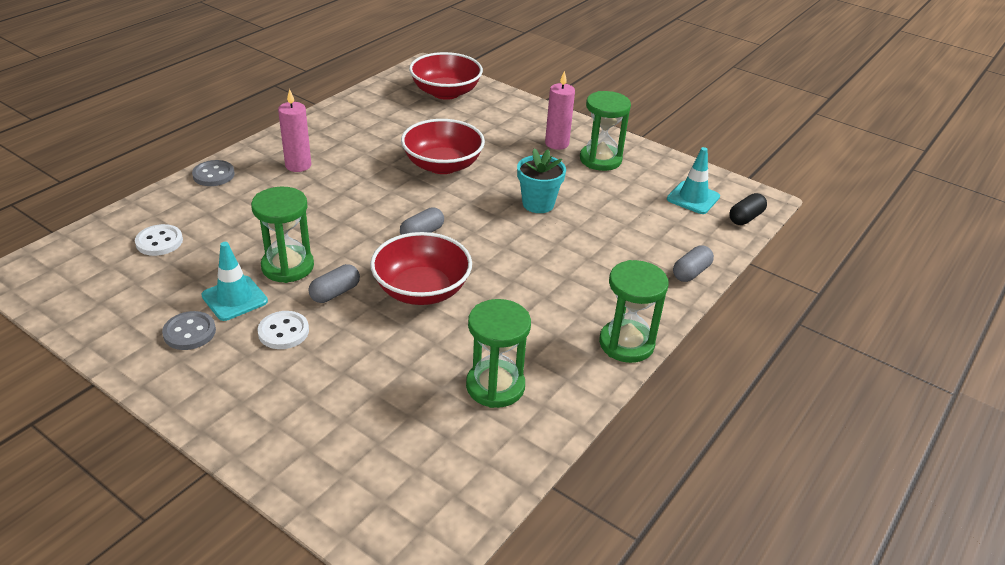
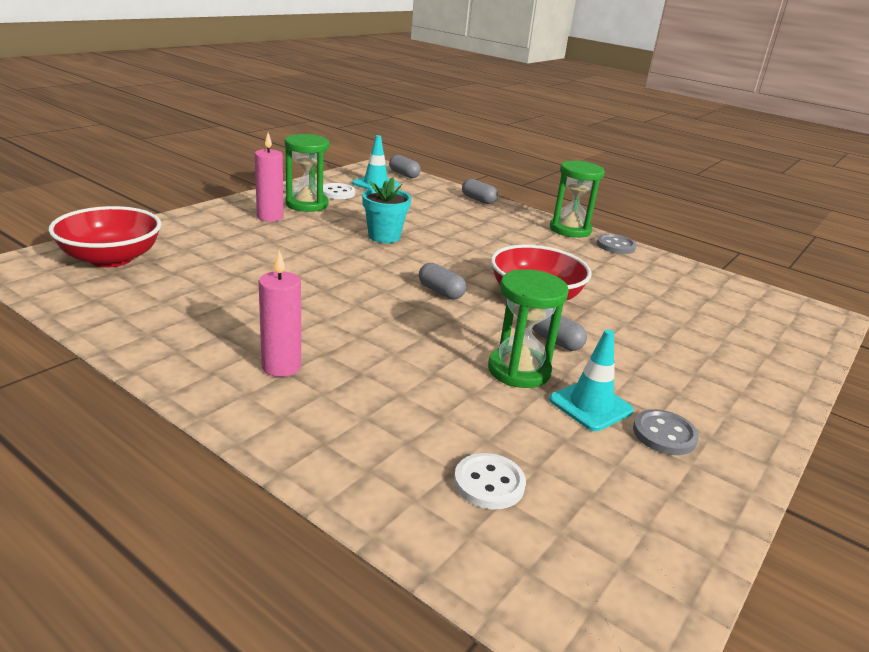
camera: 90 degrees left, 10 degrees down
grey button [192,160,235,186] -> grey button moved to [597,234,636,254]
white button [257,311,309,349] -> white button moved to [323,183,355,199]
red bowl [401,119,485,174] -> none
green hourglass [466,299,531,408] -> none
black capsule [729,193,767,225] -> grey capsule [389,155,421,178]

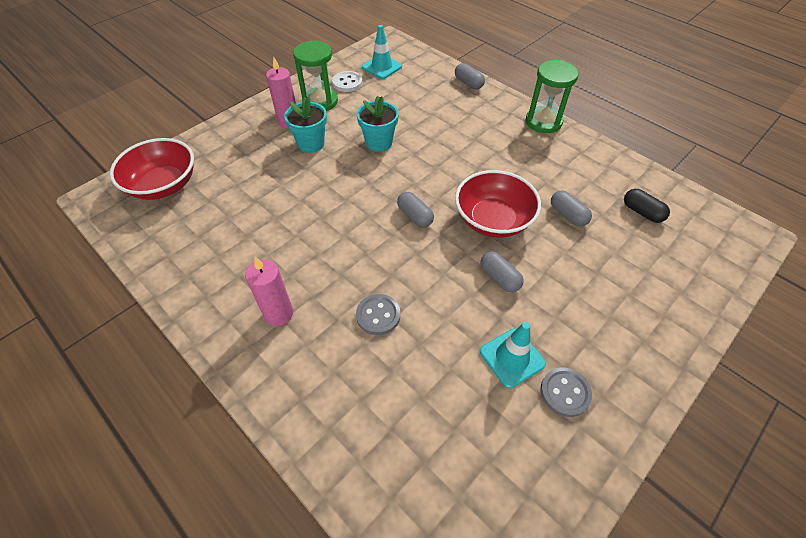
camera: 10 degrees right, 25 degrees up
grey capsule [389,155,421,178] -> grey capsule moved to [551,190,592,226]
white button [454,453,526,509] -> none
green hourglass [488,269,569,388] -> none
grey button [597,234,636,254] -> grey button moved to [356,294,400,335]
none -> turquoise flower pot [284,97,327,153]
none -> black capsule [624,189,670,223]

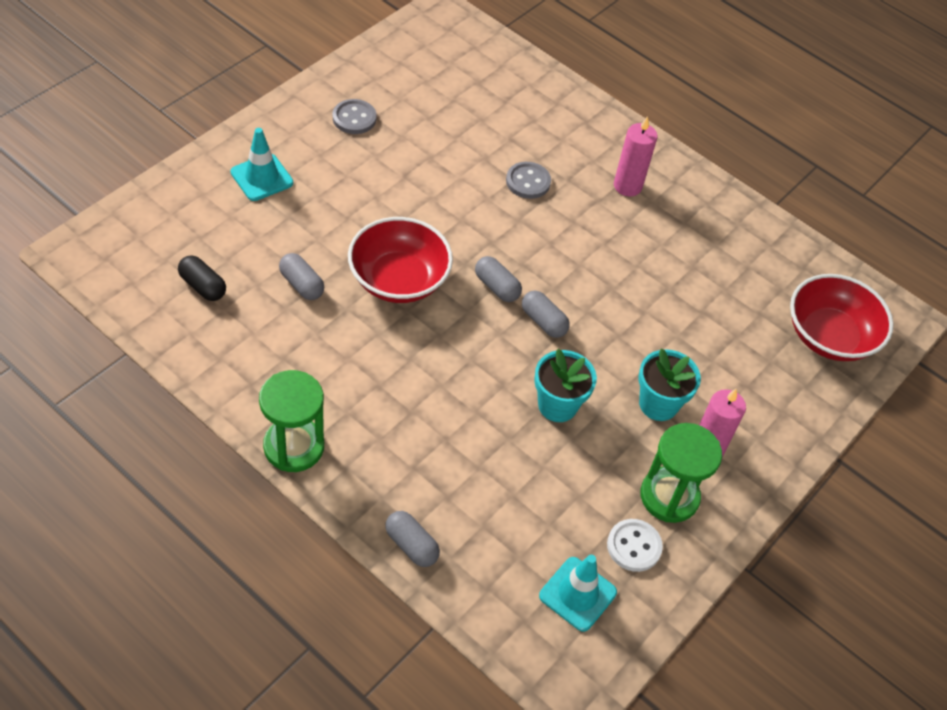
camera: 170 degrees right, 0 degrees up
turquoise traffic cone [480,322,546,388] -> turquoise traffic cone moved to [231,128,293,201]
grey capsule [481,251,523,292] -> grey capsule moved to [522,290,570,338]

